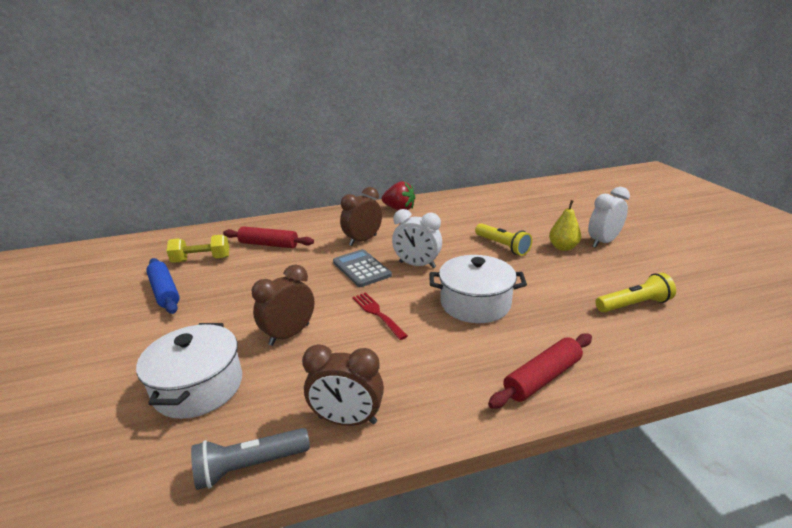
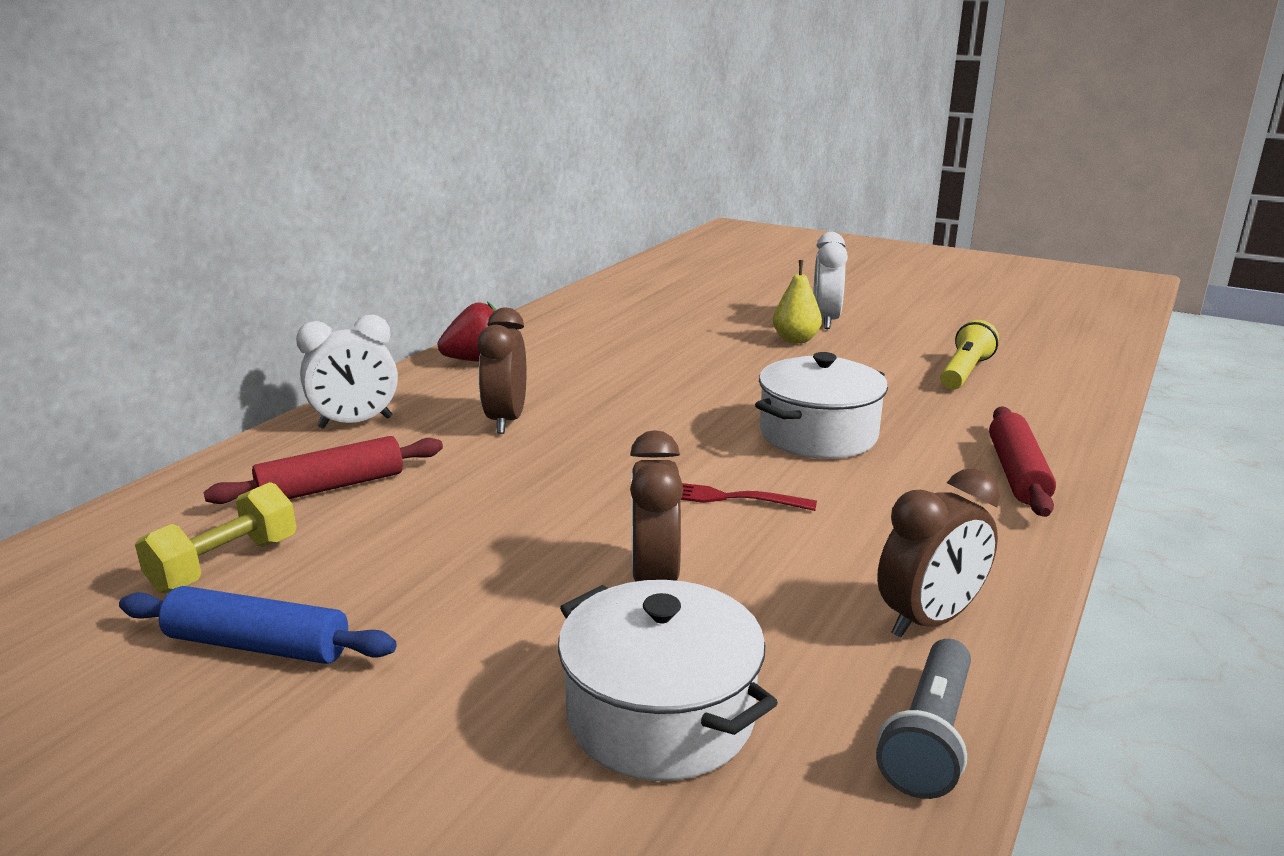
camera: 45 degrees left, 5 degrees down
grey calculator [333,249,392,287] -> none
white clock [392,209,442,268] -> white clock moved to [296,315,398,429]
yellow flashlight [475,223,532,256] -> none

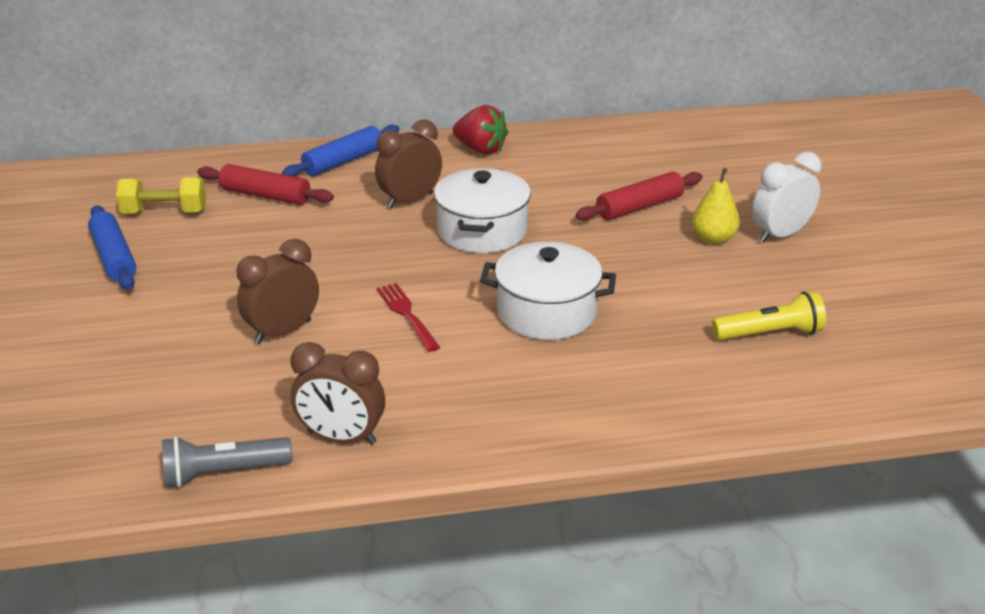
camera: 50 degrees right, 10 degrees up
white clock [296,315,398,429] -> blue rolling pin [282,125,400,177]
white pot [558,580,778,781] -> white pot moved to [434,168,531,253]
red rolling pin [989,406,1056,517] -> red rolling pin moved to [576,172,702,221]

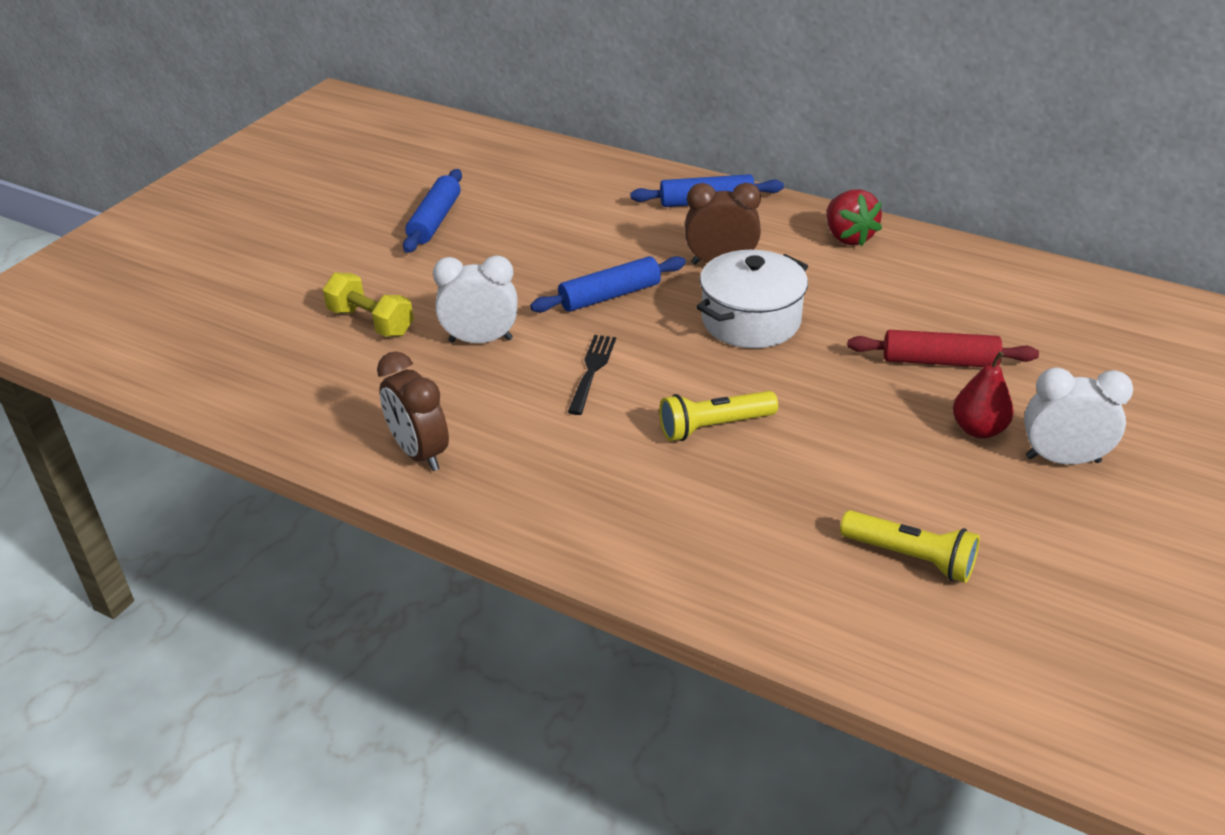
camera: 40 degrees right, 5 degrees up
yellow dumbbell [116,177,206,214] -> yellow dumbbell moved to [323,272,414,337]
grey flashlight [162,436,293,488] -> none
red rolling pin [197,164,334,205] -> none
brown clock [237,239,319,344] -> white clock [433,255,518,343]
red fork [377,283,440,352] -> black fork [568,335,616,415]
white pot [480,242,616,340] -> yellow flashlight [659,391,778,441]
yellow pear [692,168,740,244] -> red pear [953,351,1014,438]
none -> blue rolling pin [530,256,686,312]

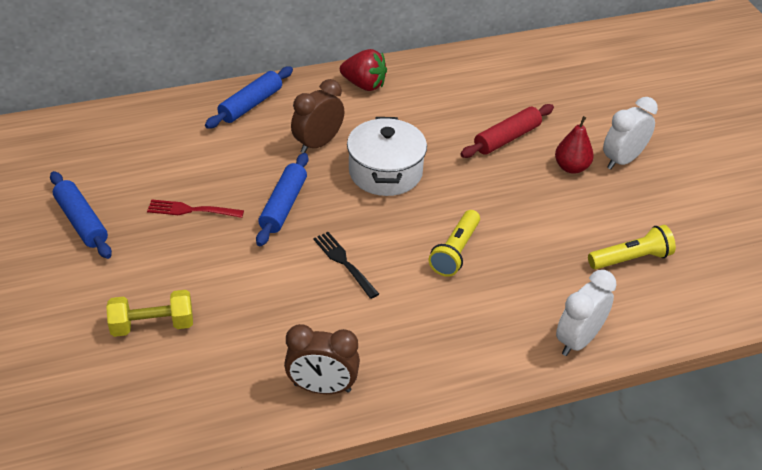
camera: 50 degrees left, 5 degrees up
white clock [433,255,518,343] -> white clock moved to [556,270,617,356]
none -> red fork [147,200,244,218]

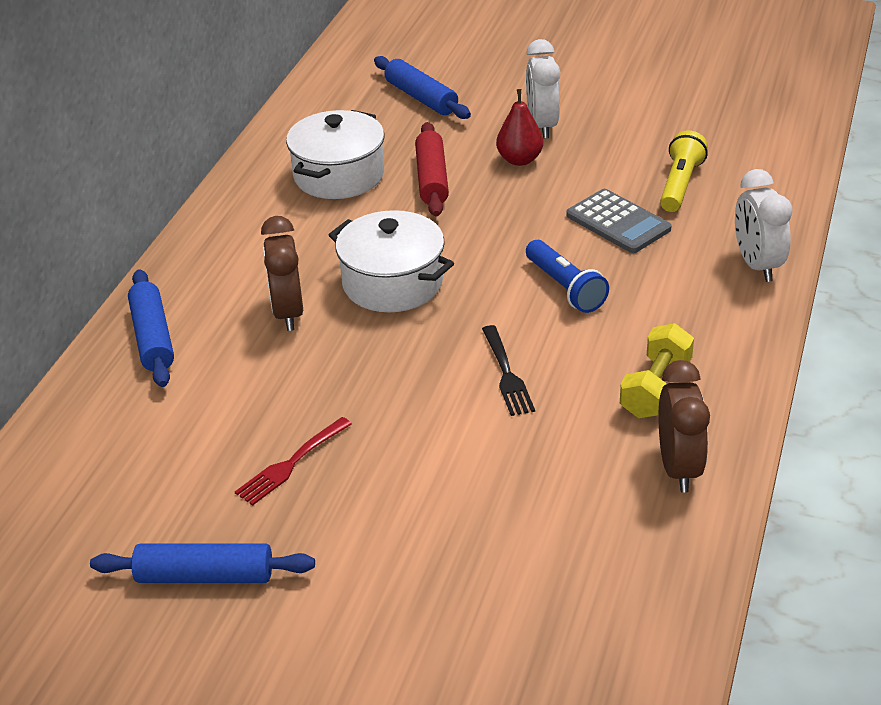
camera: 50 degrees left, 5 degrees down
yellow dumbbell [106,290,193,337] -> yellow dumbbell moved to [620,323,694,418]
blue rolling pin [256,153,308,246] -> blue rolling pin moved to [374,56,471,119]
brown clock [284,324,360,394] -> brown clock turned 45 degrees counterclockwise [659,360,710,493]
black fork [313,232,379,299] -> black fork turned 105 degrees counterclockwise [482,325,535,416]
red strawberry [340,49,387,91] -> none
yellow flashlight [429,210,480,277] -> blue flashlight [526,240,609,313]
none -> white pot [286,110,385,199]
none -> grey calculator [566,189,672,253]

